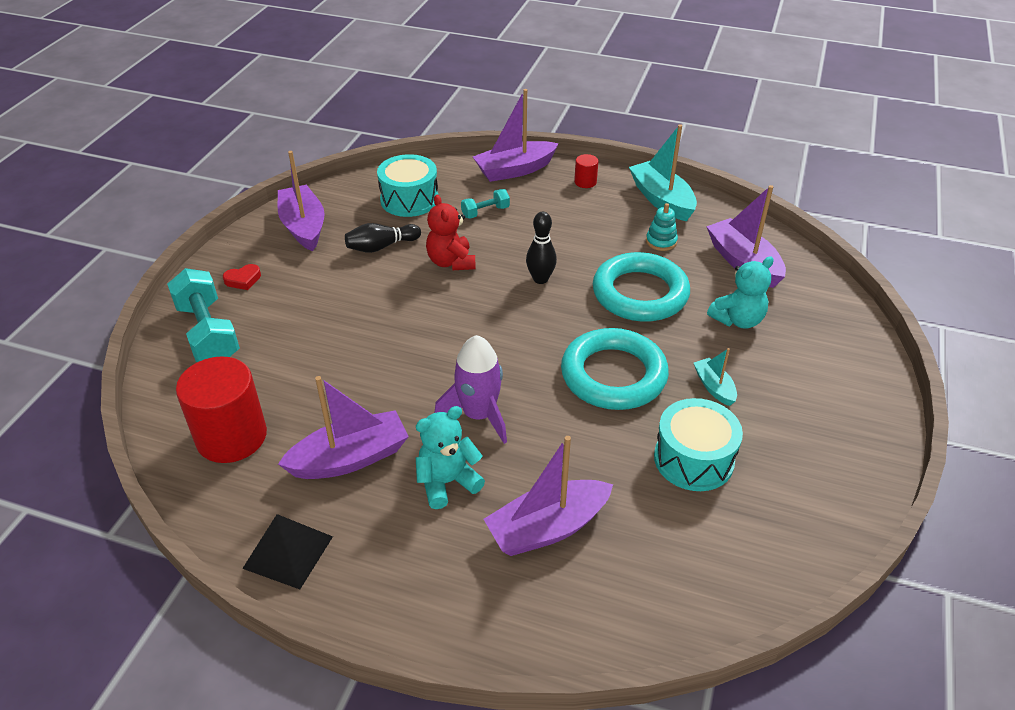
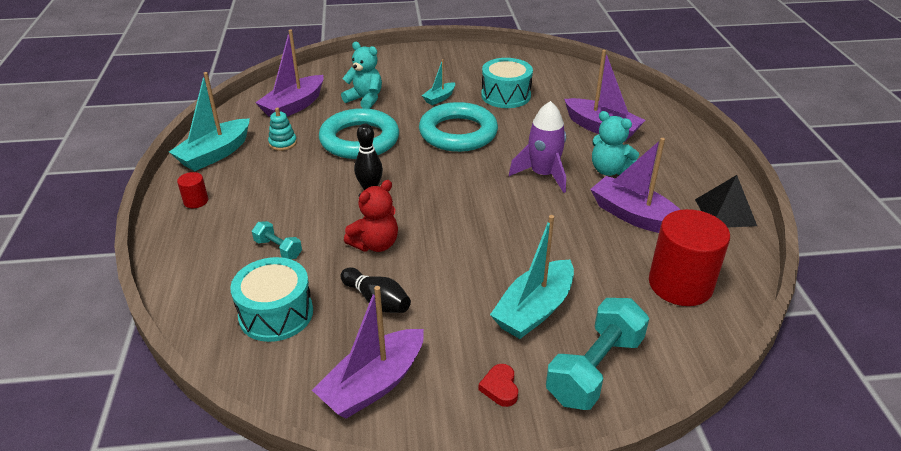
camera: 115 degrees left, 5 degrees down
red heart [223,264,261,290] -> red heart turned 135 degrees counterclockwise [478,364,518,407]
purple boat [473,89,559,182] -> none
none -> turquoise boat [490,215,574,339]

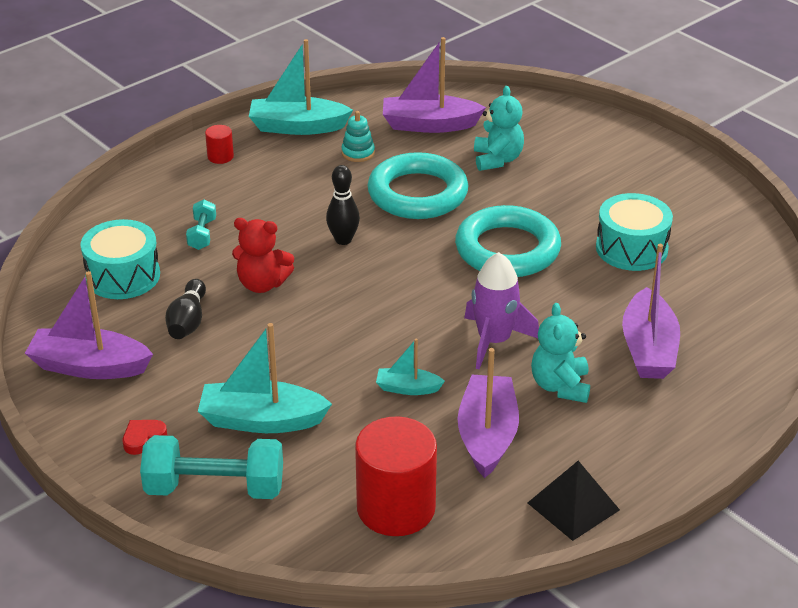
camera: 55 degrees right, 0 degrees up
turquoise boat [422,59,455,105] -> turquoise boat moved to [376,339,445,395]

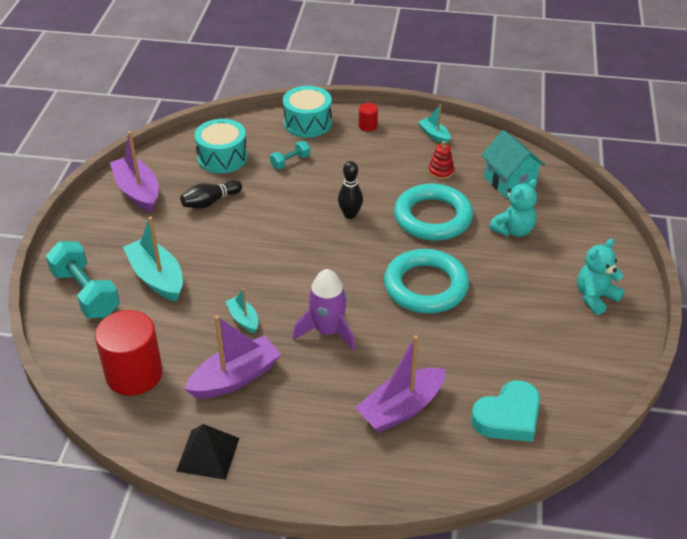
camera: 50 degrees right, 5 degrees up
red heart [123,420,167,455] -> none
red teddy bear [232,218,294,293] -> none
turquoise boat [249,39,353,135] -> turquoise boat [418,104,451,144], size x0.53
turquoise stacking toy [341,111,375,162] -> red stacking toy [428,141,454,180]
purple boat [383,37,486,133] -> turquoise house [482,130,545,198]
turquoise teddy bear [531,303,590,403] -> turquoise teddy bear moved to [577,239,625,315]
turquoise drum [596,193,673,271] -> turquoise drum moved to [283,86,332,138]
none -> turquoise heart [471,381,540,442]

